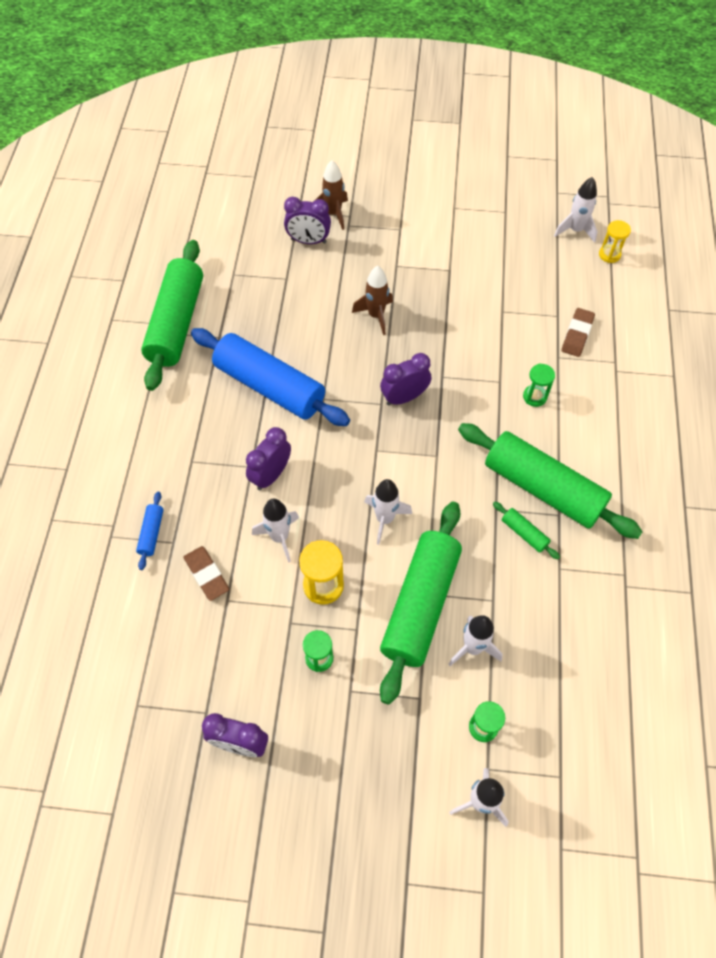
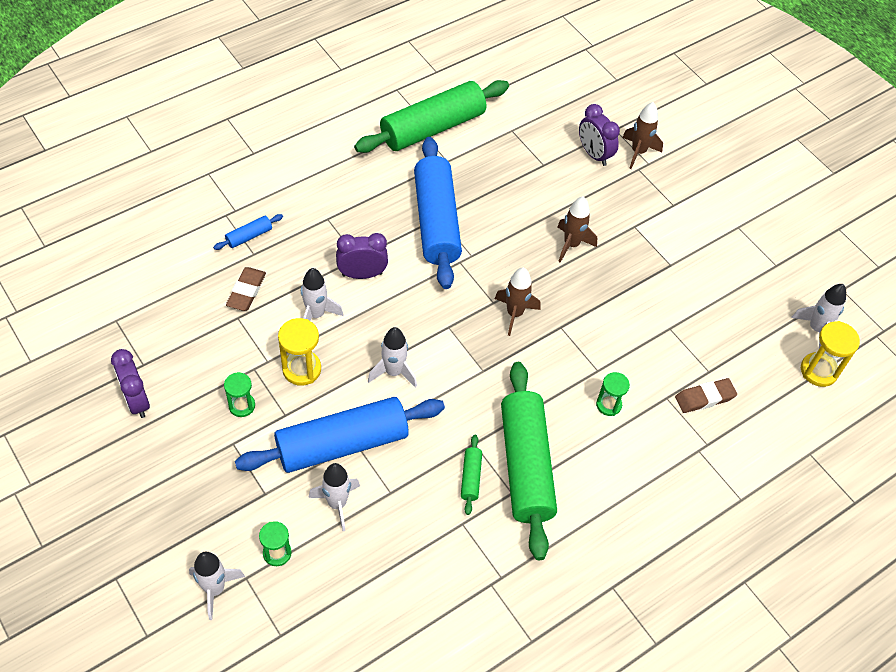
camera: 45 degrees right, 5 degrees down
purple clock [380,353,431,406] -> brown rocket [495,267,540,336]
green rolling pin [380,502,462,705] -> blue rolling pin [235,397,445,473]
yellow hourglass [599,220,631,263] -> yellow hourglass [801,321,860,387], size x1.50

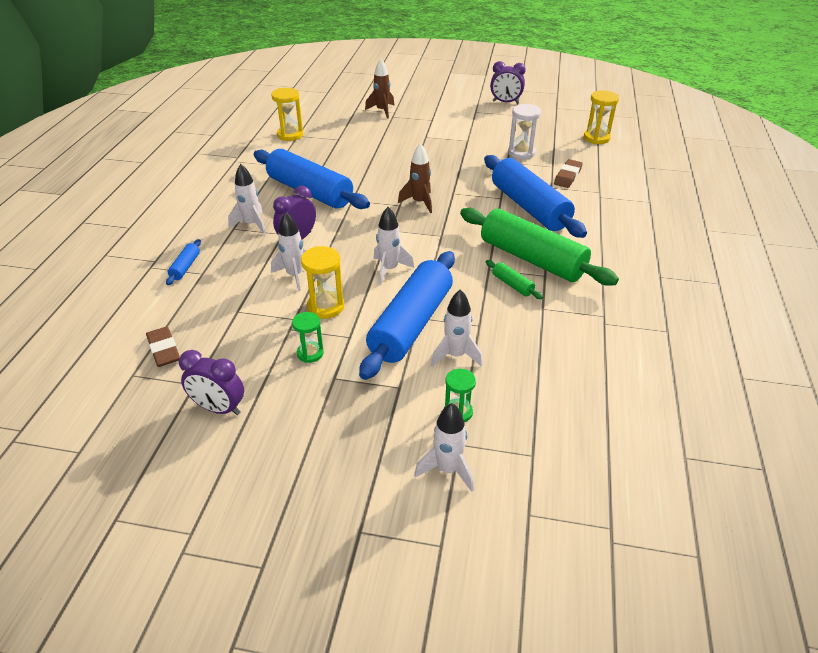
camera: 40 degrees left, 15 degrees down
brown eraser [226,267,266,311] -> brown eraser moved to [146,327,180,367]
green rolling pin [354,80,509,153] -> none
brown rocket [557,196,597,263] -> none
purple clock [579,104,620,166] -> purple clock moved to [490,61,526,104]
green hourglass [596,372,630,416] -> blue rolling pin [484,155,587,238]
white rocket [791,284,846,348] -> white rocket moved to [228,164,266,235]
none -> yellow hourglass [271,88,303,141]
none -> white hourglass [508,104,541,159]

